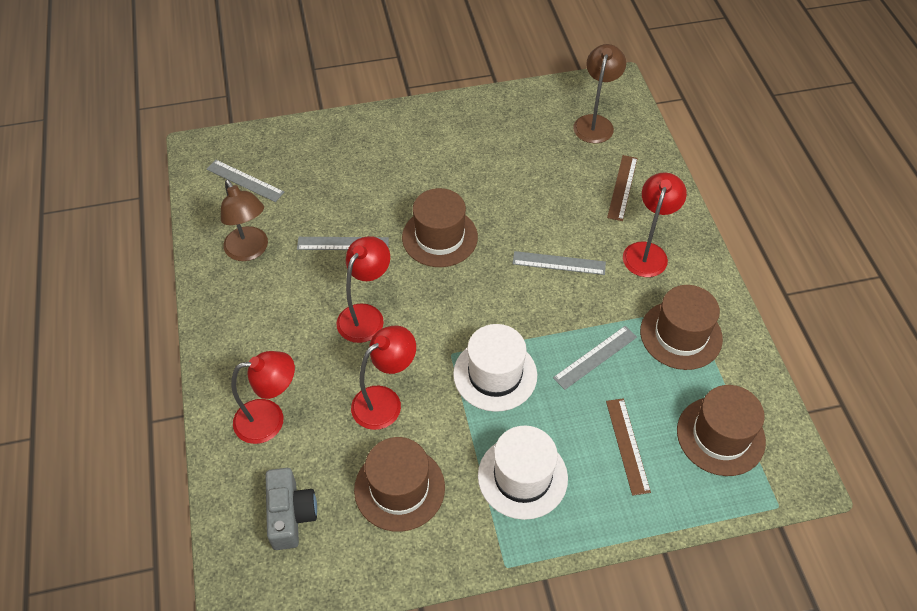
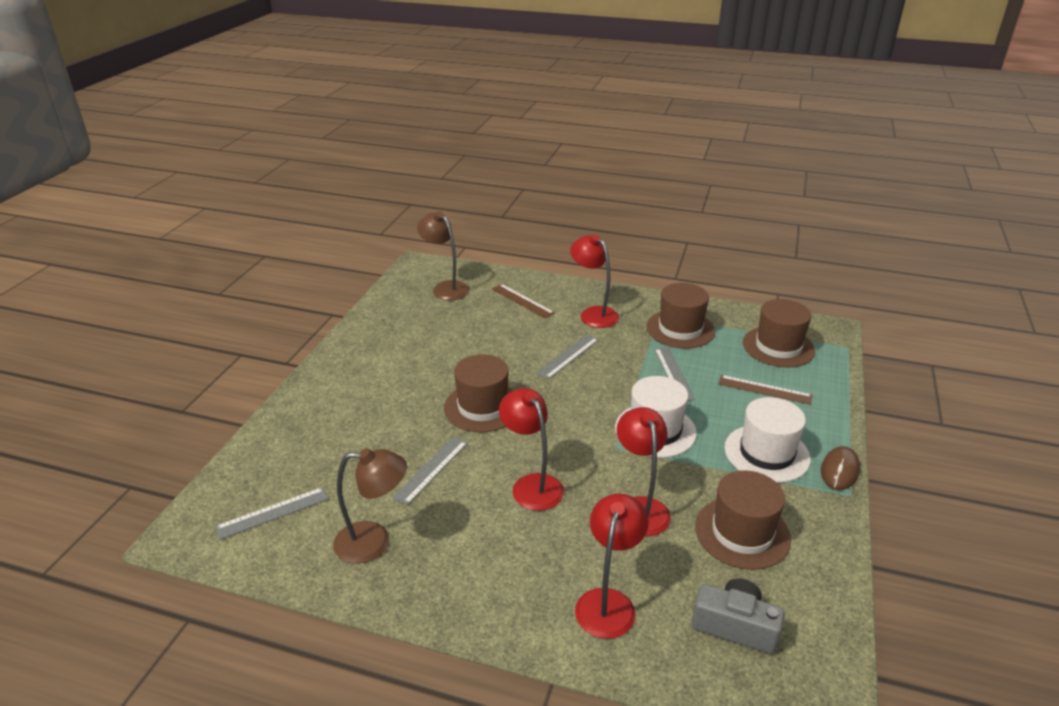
camera: 60 degrees left, 20 degrees down
none -> brown mouse [821,446,860,490]

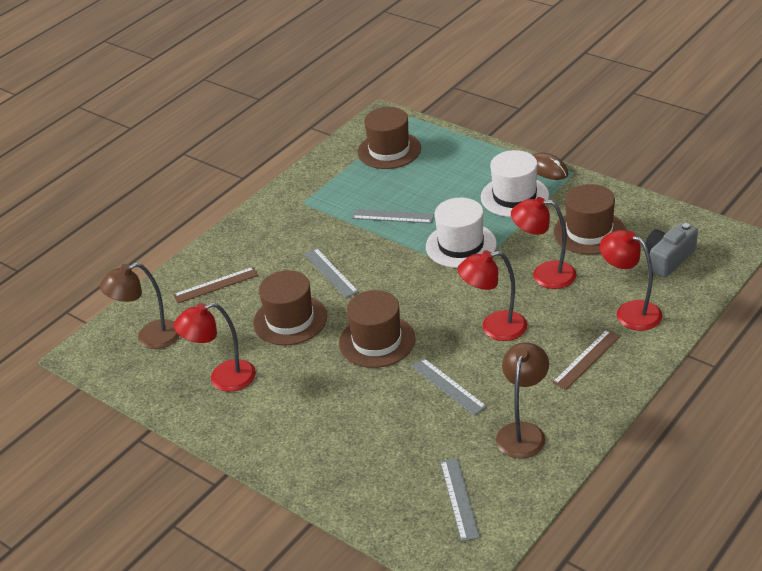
camera: 65 degrees left, 5 degrees up
red lamp [570,234,619,328] -> red lamp moved to [174,302,256,392]
brown hat [646,283,715,349] -> brown hat moved to [253,270,327,346]
brown ruler [718,375,812,405] -> brown ruler moved to [552,329,621,390]

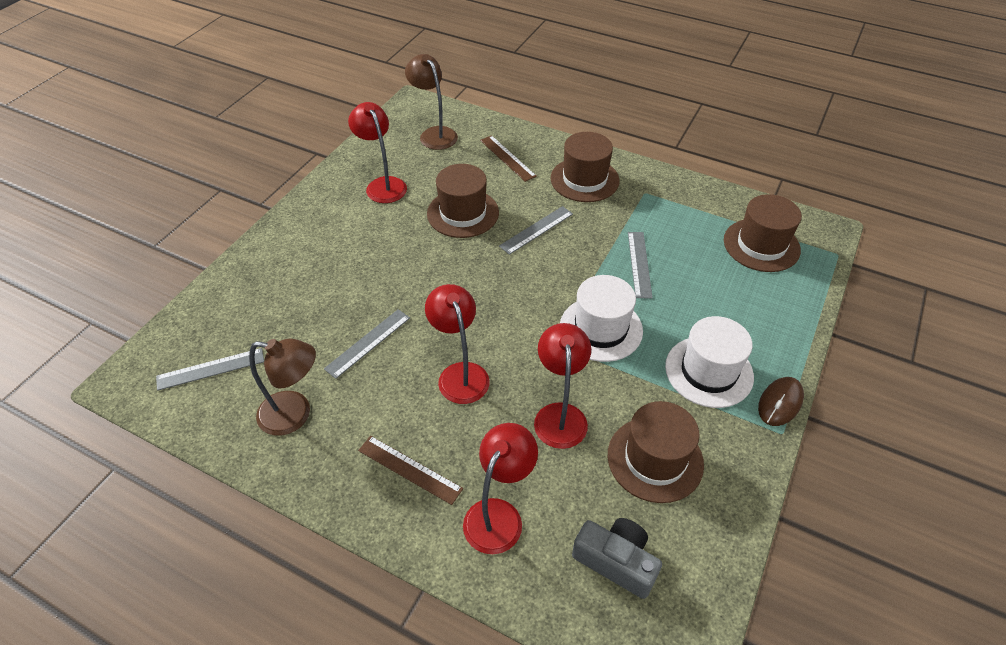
camera: 75 degrees right, 10 degrees up
brown hat [339,290,415,368] -> brown hat moved to [550,132,620,202]

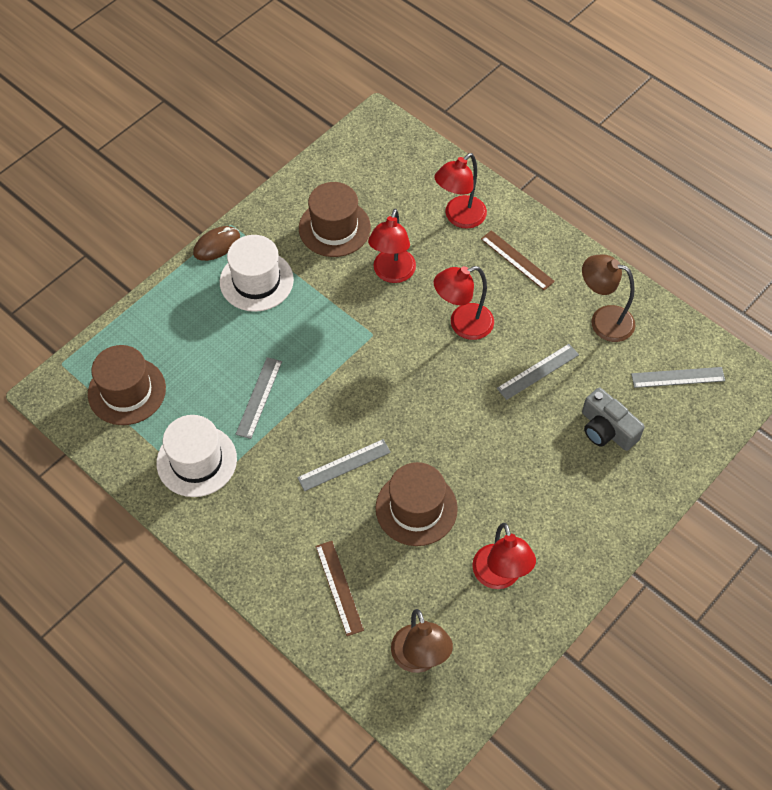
camera: 165 degrees left, 10 degrees up
red lamp [425,284,490,404] -> red lamp turned 75 degrees clockwise [434,266,494,340]
brown hat [550,132,620,202] -> none
white hat [560,275,643,362] -> white hat moved to [156,415,237,497]
grey camera [572,518,662,599] -> grey camera moved to [582,388,645,451]

